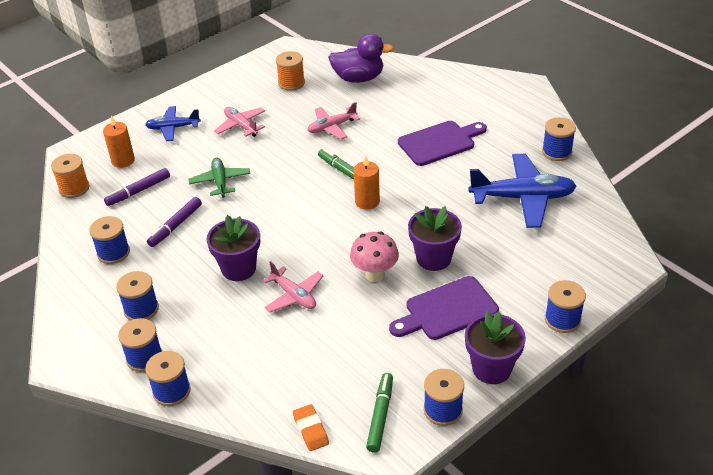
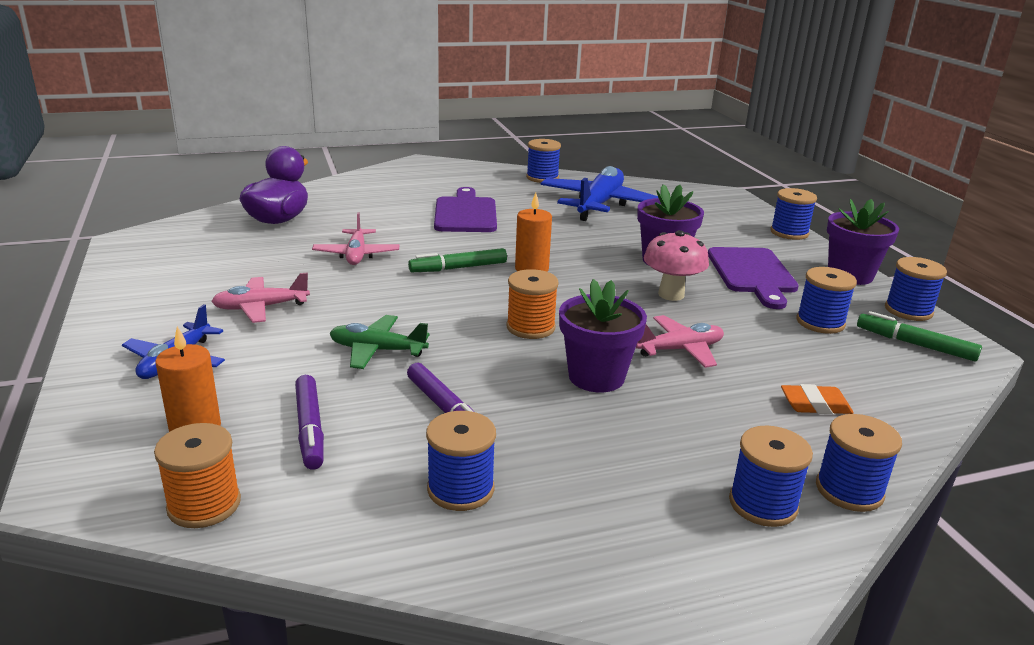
camera: 70 degrees left, 15 degrees down
blue spool [116,271,159,321] -> blue spool moved to [796,267,857,334]
orange spool [276,51,305,91] -> orange spool moved to [506,269,559,339]
orange eraser [293,404,329,451] -> orange eraser moved to [781,384,854,414]

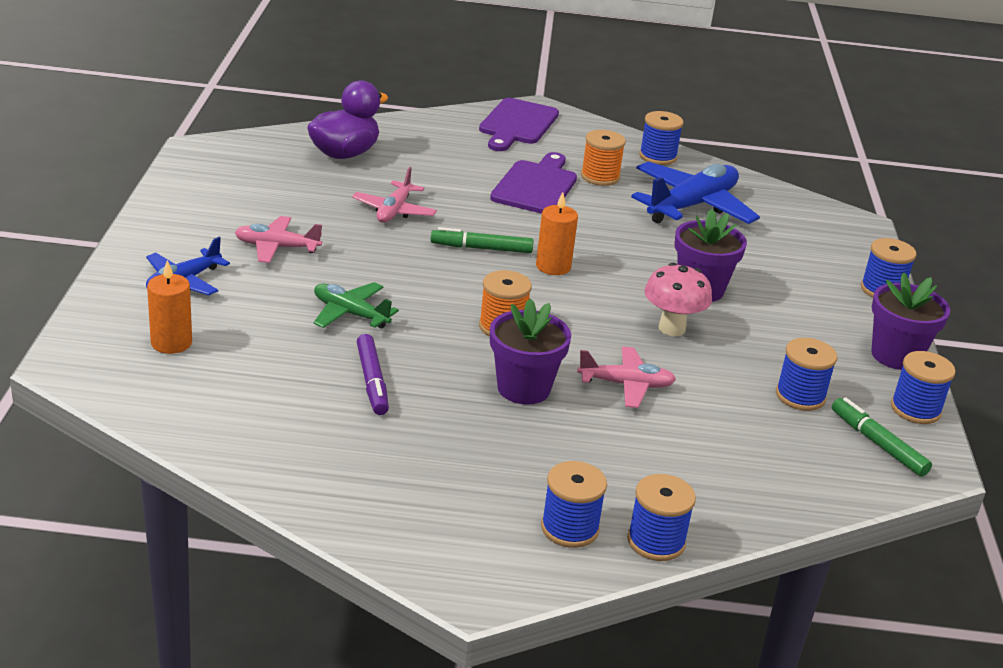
camera: 20 degrees right, 5 degrees up
orange spool [154,423,241,528] -> orange spool moved to [581,130,626,186]
purple marker [295,375,324,470] -> none
blue spool [426,411,496,511] -> none
purple cutting board [708,247,799,309] -> purple cutting board moved to [479,98,559,151]
orange eraser [781,384,854,414] -> none

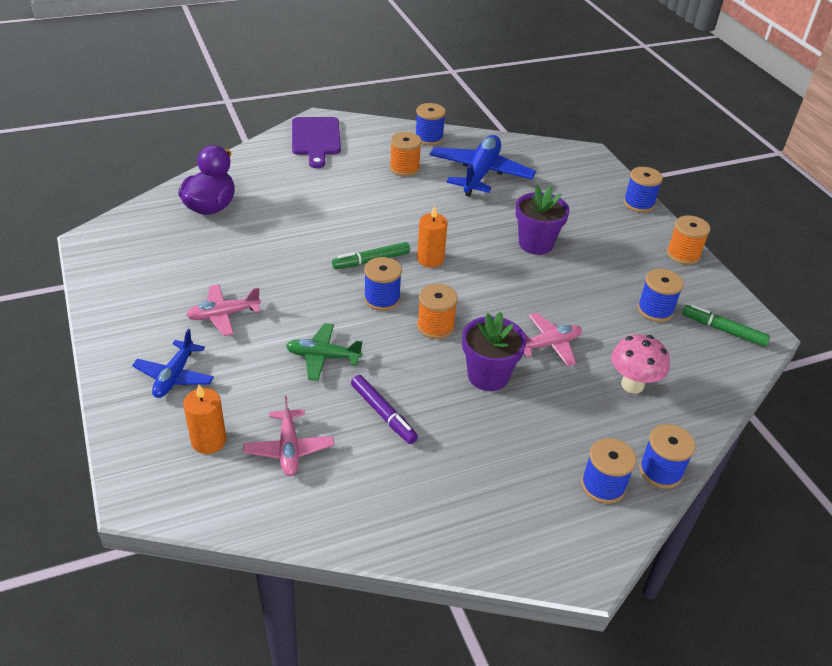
camera: 25 degrees left, 10 degrees up
pink plane [352,167,437,223] -> pink plane moved to [243,396,334,476]
purple cutting board [490,152,577,214] -> none
pink mushroom [644,263,712,336] -> pink mushroom moved to [611,334,670,394]
purple flower pot [871,272,950,370] -> orange spool [667,215,710,265]
blue spool [891,351,956,424] -> blue spool moved to [364,257,402,311]

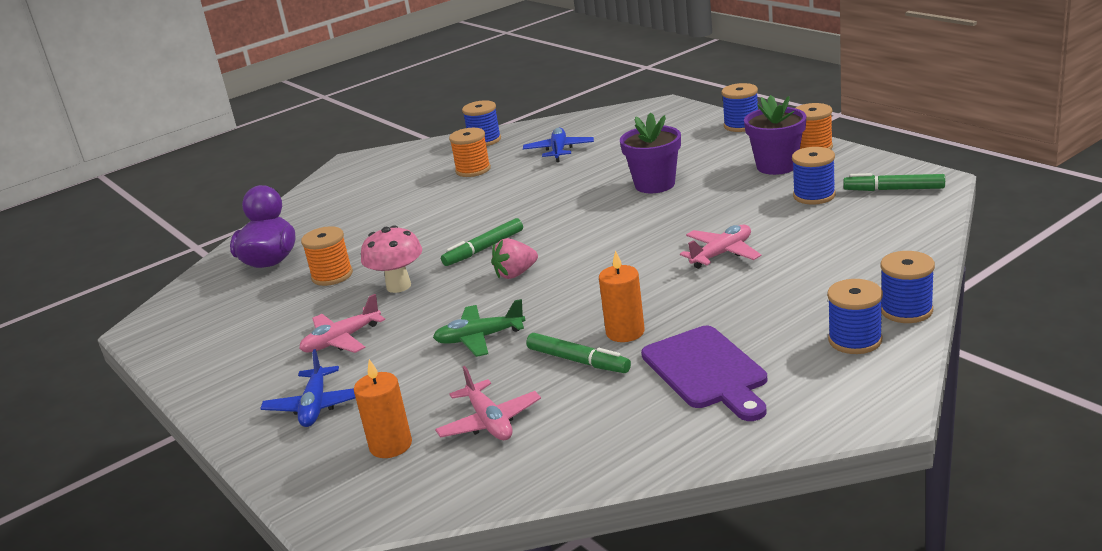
camera: 10 degrees left, 15 degrees down
purple cutting board [292,117,341,168] -> purple cutting board moved to [641,326,767,421]
purple marker [351,375,418,444] -> green marker [526,333,631,373]
blue spool [364,257,402,311] -> pink strawberry [491,238,538,279]
orange candle [417,206,448,268] -> orange candle moved to [599,250,645,342]
orange spool [417,284,458,339] -> orange spool moved to [301,226,353,286]
blue plane [430,135,536,197] -> blue plane [523,128,594,162], size x0.57
purple flower pot [462,312,526,391] -> purple flower pot moved to [744,95,806,175]
pink mushroom [611,334,670,394] -> pink mushroom moved to [361,225,422,293]

